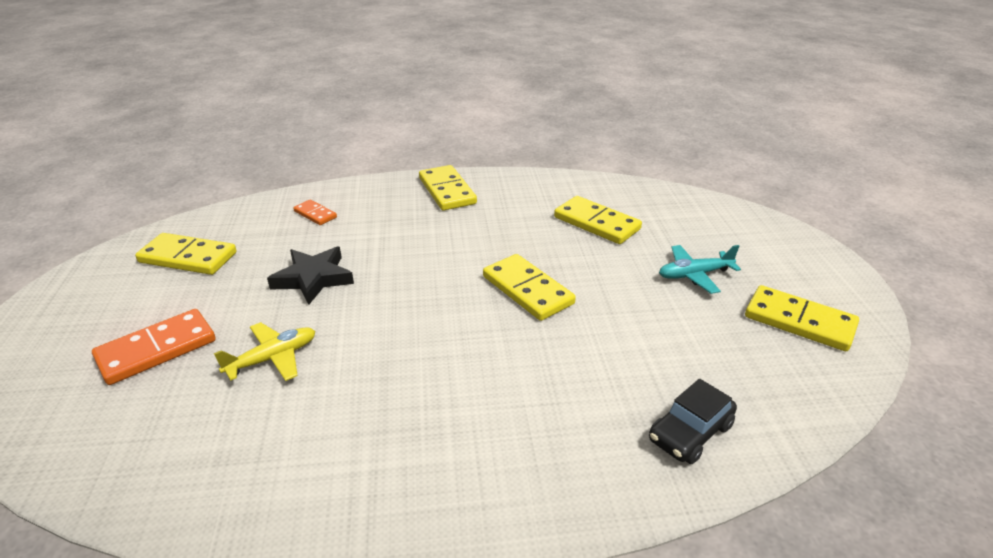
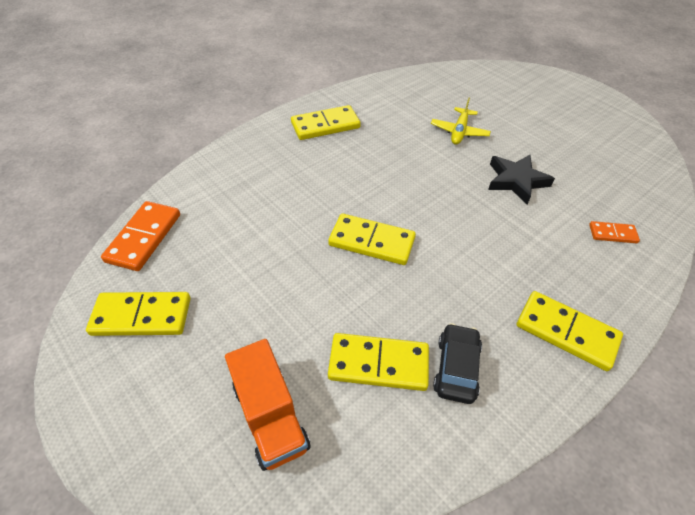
camera: 145 degrees right, 15 degrees up
orange domino [92,309,216,385] -> orange domino moved to [101,201,180,271]
yellow domino [135,233,237,275] -> yellow domino moved to [291,105,361,140]
black car [649,379,737,464] -> black car moved to [433,323,482,404]
turquoise plane [659,245,741,294] -> none
none -> orange truck [225,339,310,471]

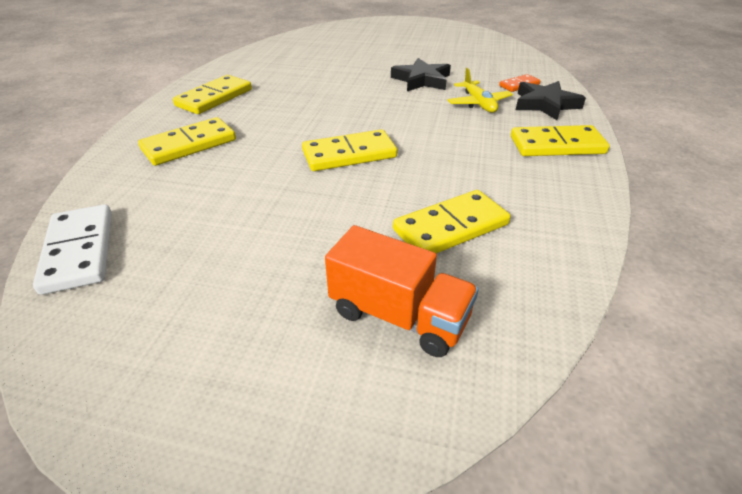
camera: 35 degrees left, 10 degrees down
yellow domino [86,292,191,336] -> yellow domino moved to [138,117,236,166]
orange domino [101,201,180,271] -> white domino [33,204,112,295]
yellow plane [431,98,491,145] -> yellow plane moved to [447,68,513,113]
black car [433,323,482,404] -> none
none -> black star [516,81,586,120]

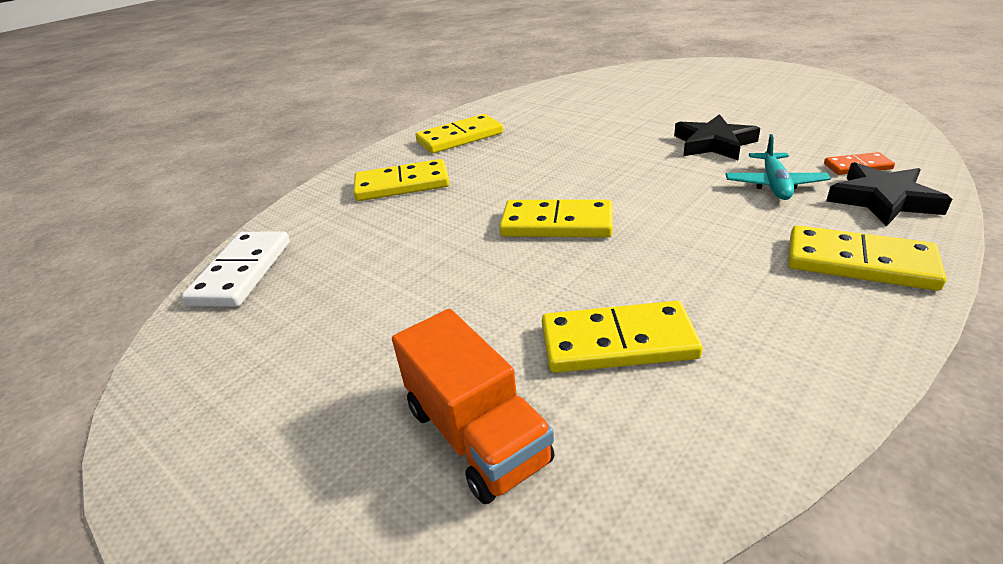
camera: 30 degrees right, 5 degrees down
yellow plane [447,68,513,113] -> turquoise plane [725,134,831,200]

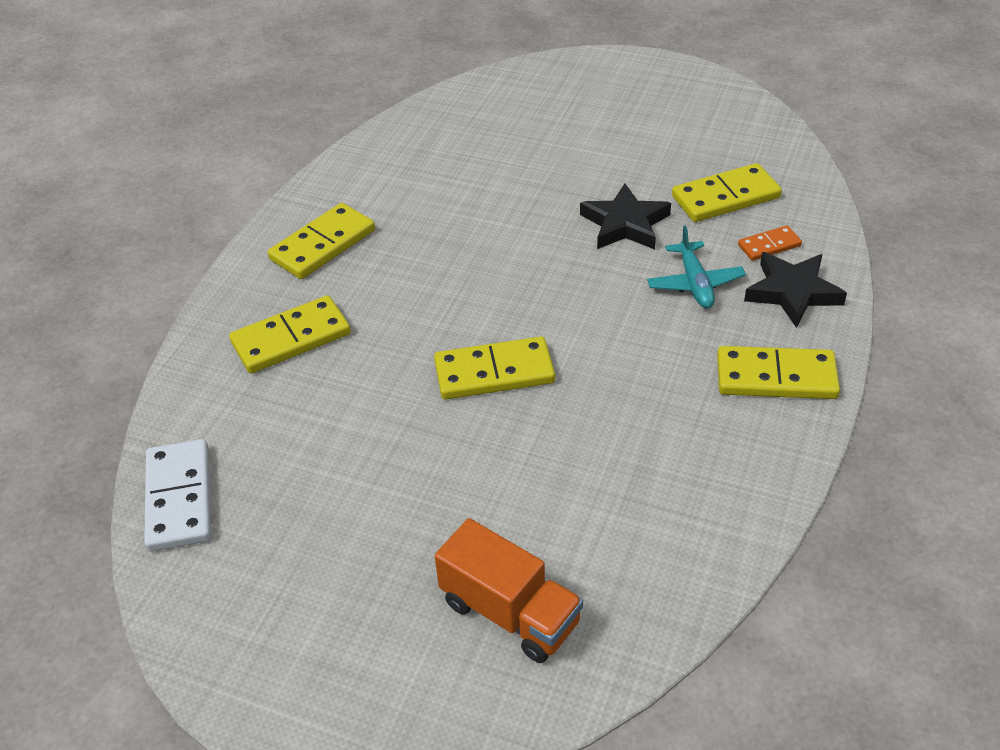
camera: 20 degrees left, 10 degrees up
yellow domino [542,301,703,373] -> yellow domino moved to [672,163,782,222]

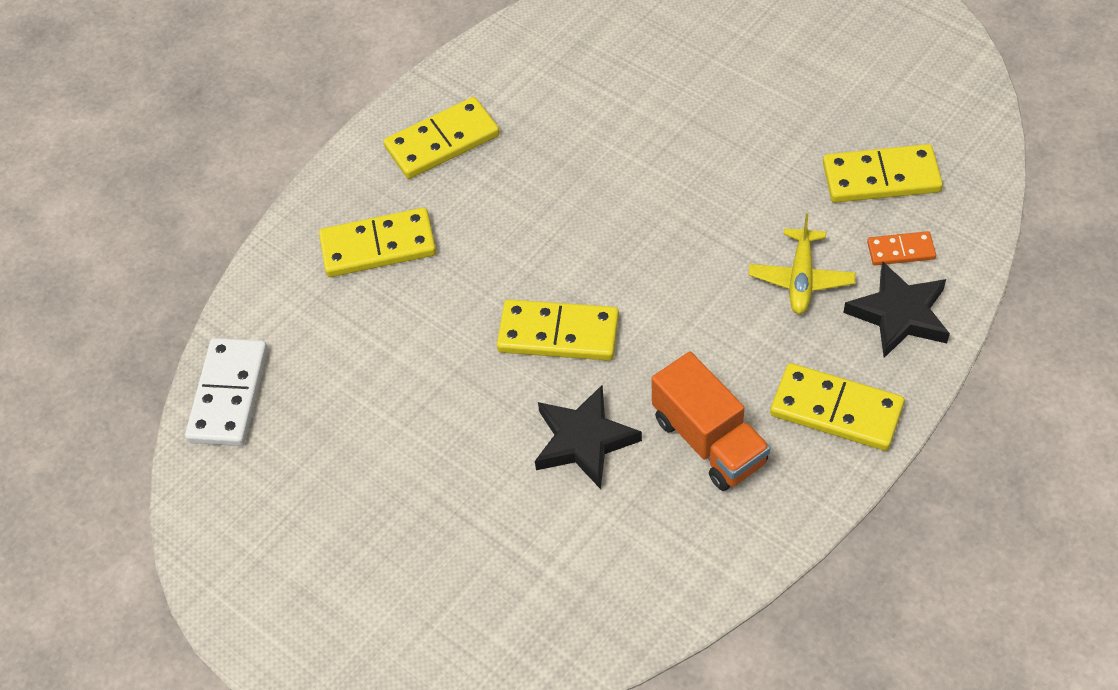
camera: 20 degrees right, 10 degrees up
orange truck [435,518,583,663] -> orange truck moved to [651,352,771,491]
black star [580,183,671,249] -> black star moved to [535,384,642,489]
turquoise plane [647,225,746,308] -> yellow plane [749,213,856,314]

